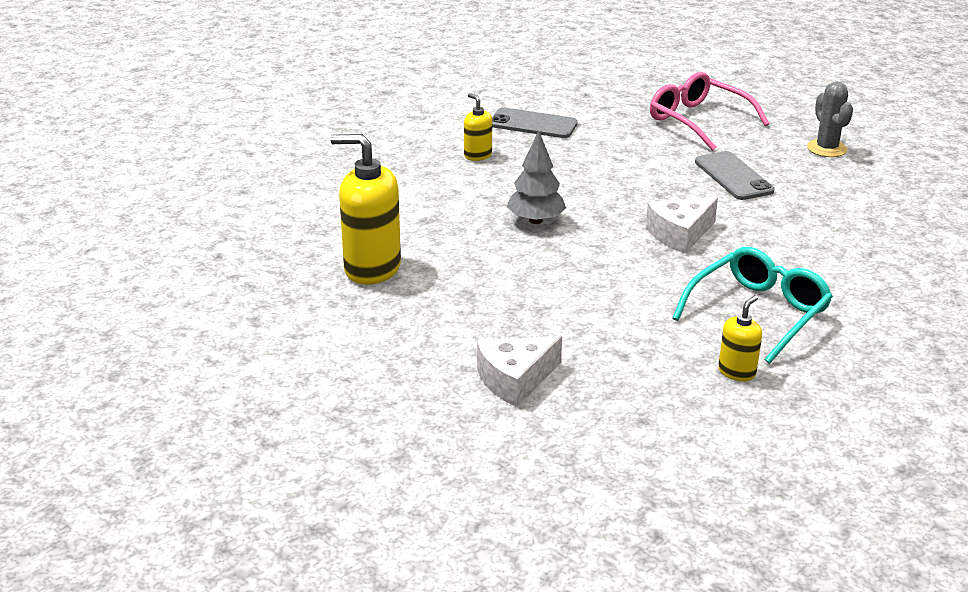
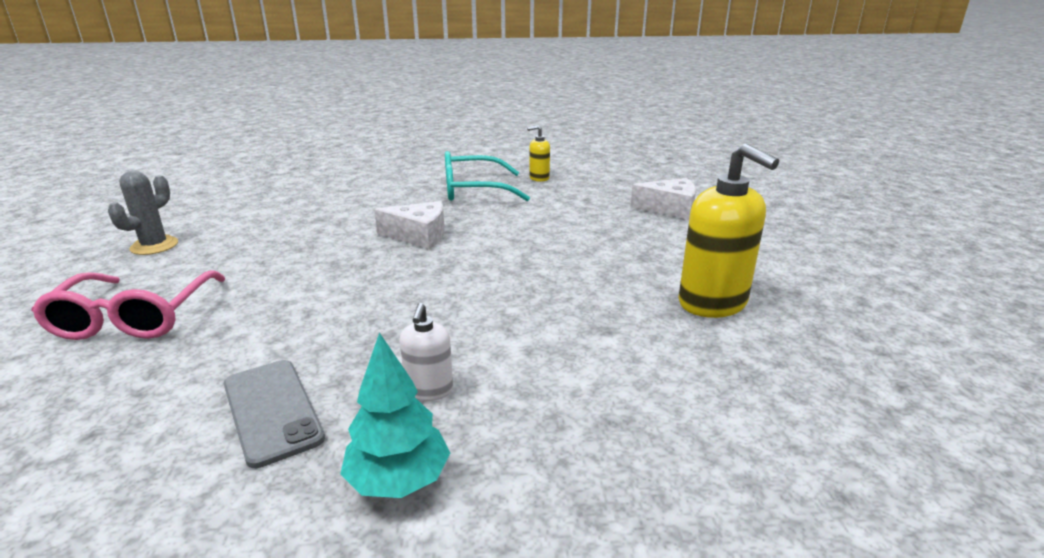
camera: 140 degrees left, 5 degrees down
yellow soap dispenser [464,93,492,161] -> white soap dispenser [400,303,453,401]
grey tree [506,130,566,224] -> none
grey phone [695,151,774,200] -> none
none -> turquoise tree [340,332,450,498]

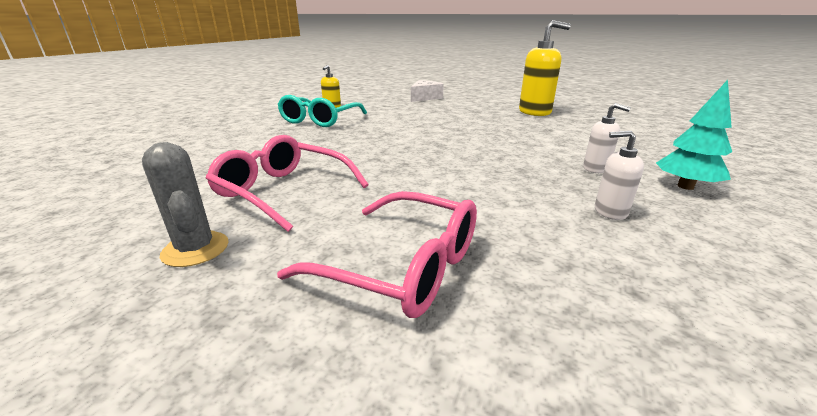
camera: 60 degrees left, 0 degrees up
grey phone [224,360,325,468] -> white soap dispenser [595,131,644,220]
white cheese [374,201,445,249] -> none
none -> pink glasses [206,135,368,232]

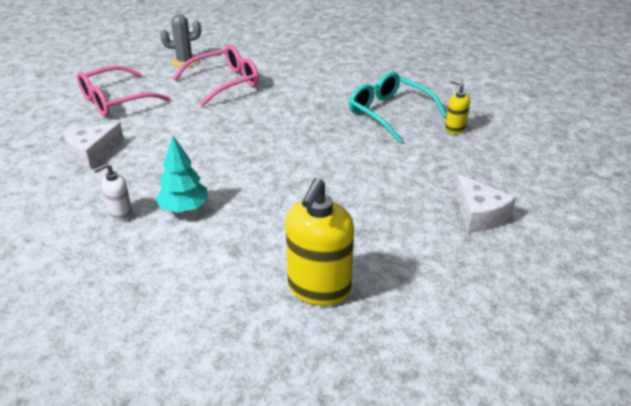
camera: 115 degrees right, 10 degrees up
white soap dispenser [595,131,644,220] -> none
turquoise tree [656,80,732,190] -> turquoise tree moved to [156,135,208,213]
none -> white cheese [63,122,124,169]

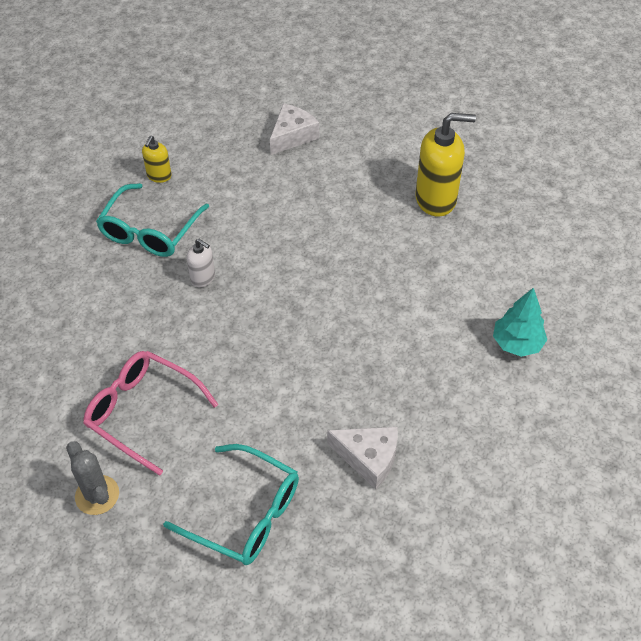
camera: 115 degrees left, 15 degrees up
pink glasses [77,65,170,116] -> turquoise glasses [163,444,299,565]
white soap dispenser [94,163,132,222] -> white soap dispenser moved to [187,239,215,287]
turquoise tree [156,135,208,213] -> turquoise tree moved to [493,288,547,357]

